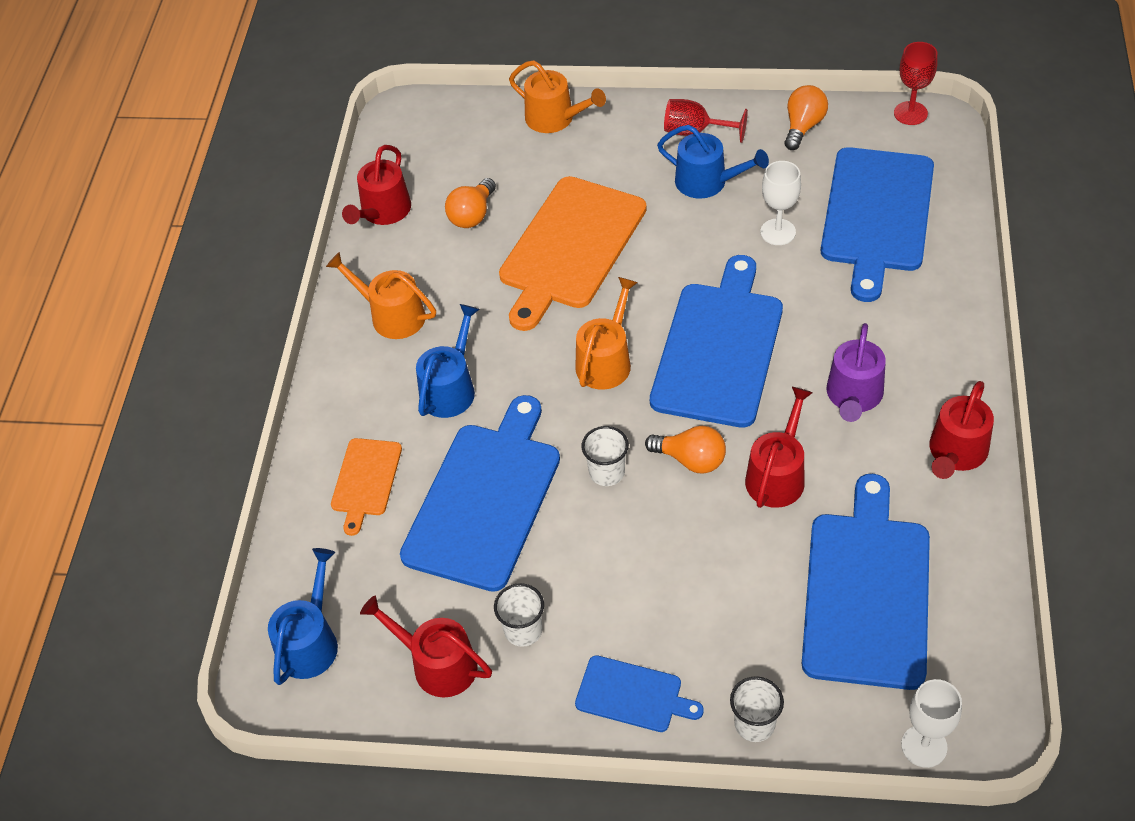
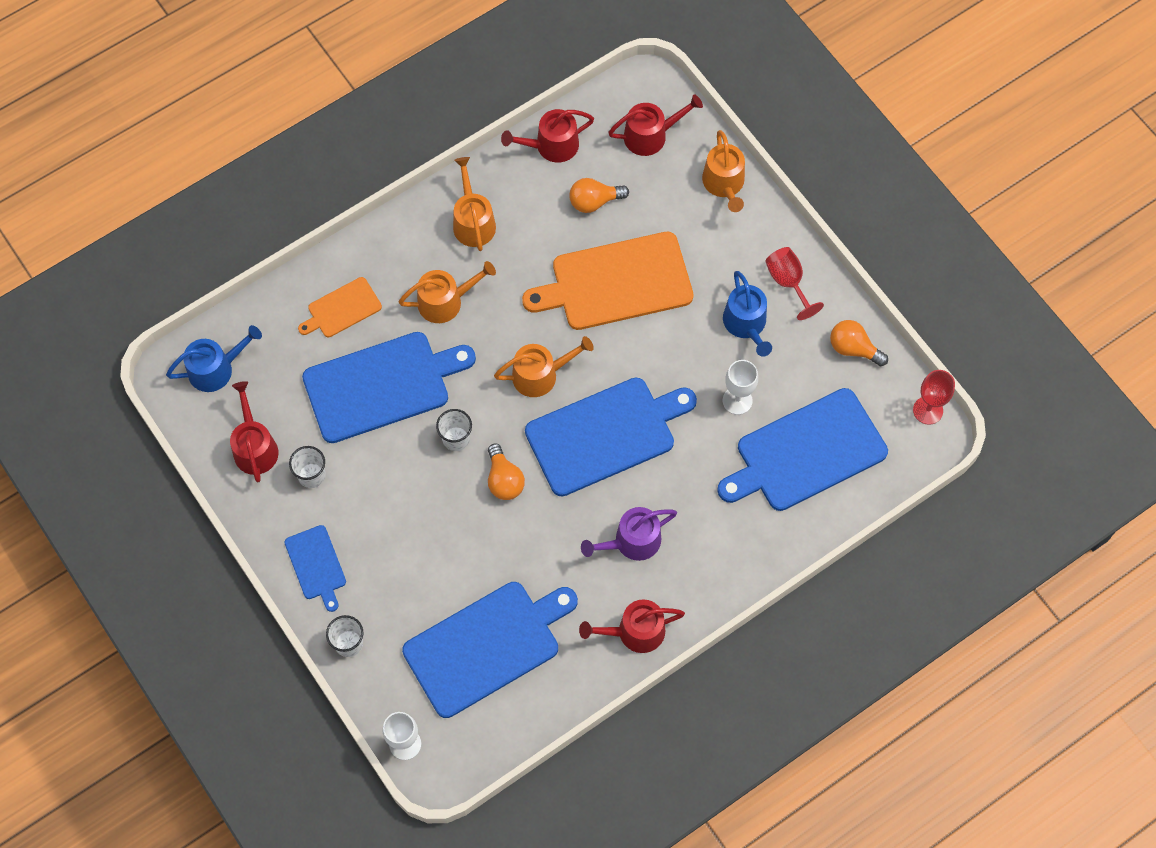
camera: 45 degrees right, 15 degrees up
blue watering can [416,304,480,418] -> orange watering can [399,261,496,323]
red watering can [745,387,813,508] -> red watering can moved to [608,94,703,156]
orange light bulb [784,85,828,150] -> orange light bulb turned 135 degrees counterclockwise [830,320,888,366]

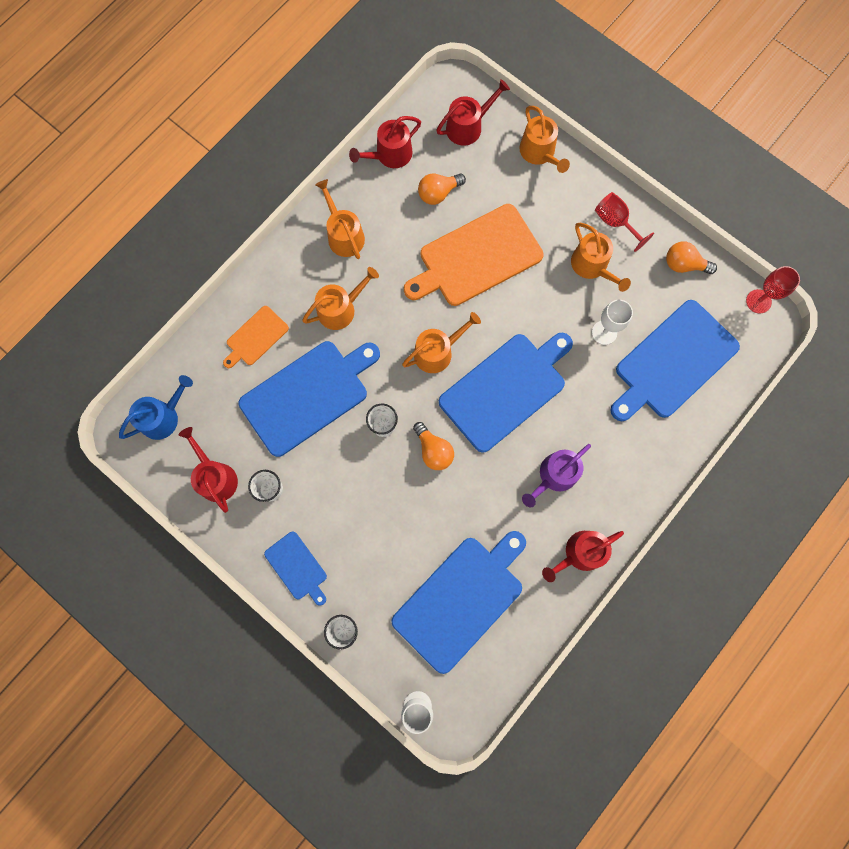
camera: 15 degrees left, 10 degrees up
blue watering can [723,271,772,357] -> orange watering can [571,223,631,292]

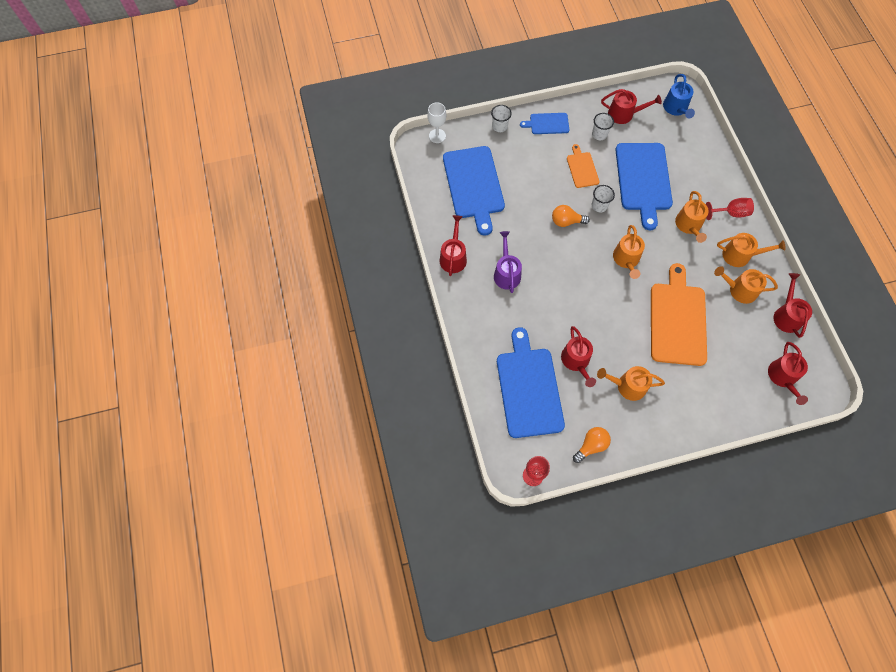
camera: 125 degrees right, 10 degrees down
orange cutting board [223,306,289,368] -> orange cutting board moved to [567,144,599,188]
orange light bulb [418,173,466,205] -> none
blue cutting board [439,333,573,453] -> none
orange watering can [519,106,570,173] -> orange watering can moved to [714,266,778,304]
white goblet [592,300,633,345] -> red watering can [561,326,596,387]
red goblet [595,192,654,252] -> red goblet moved to [706,198,754,220]

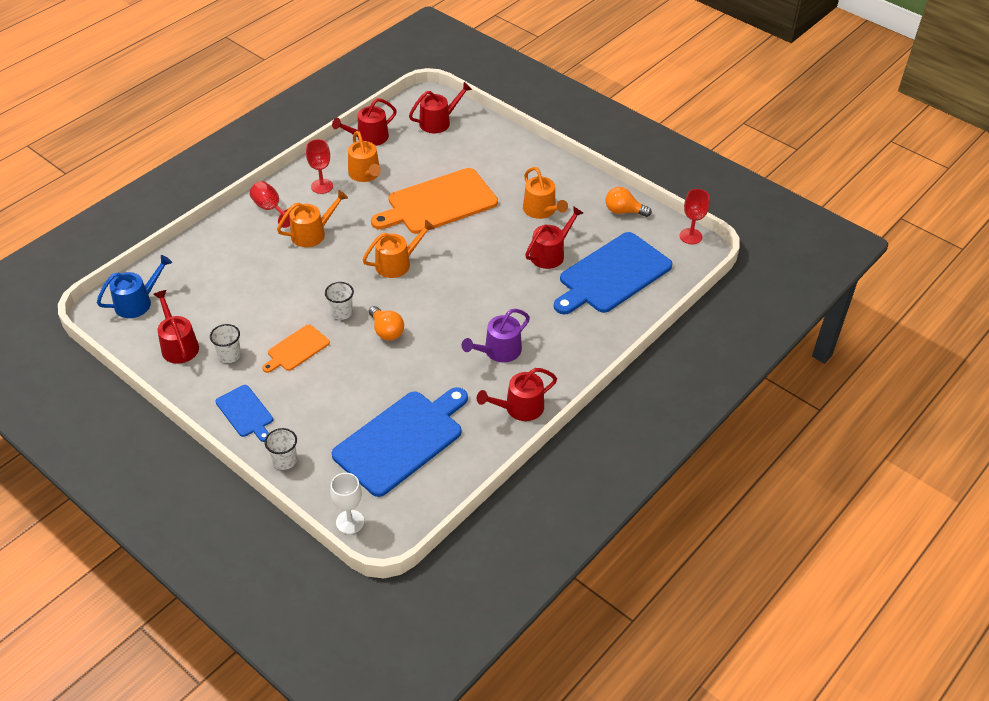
camera: 125 degrees left, 20 degrees down
blue cutting board [616,143,673,230] -> none
orange watering can [717,233,786,267] -> red goblet [306,139,333,194]

